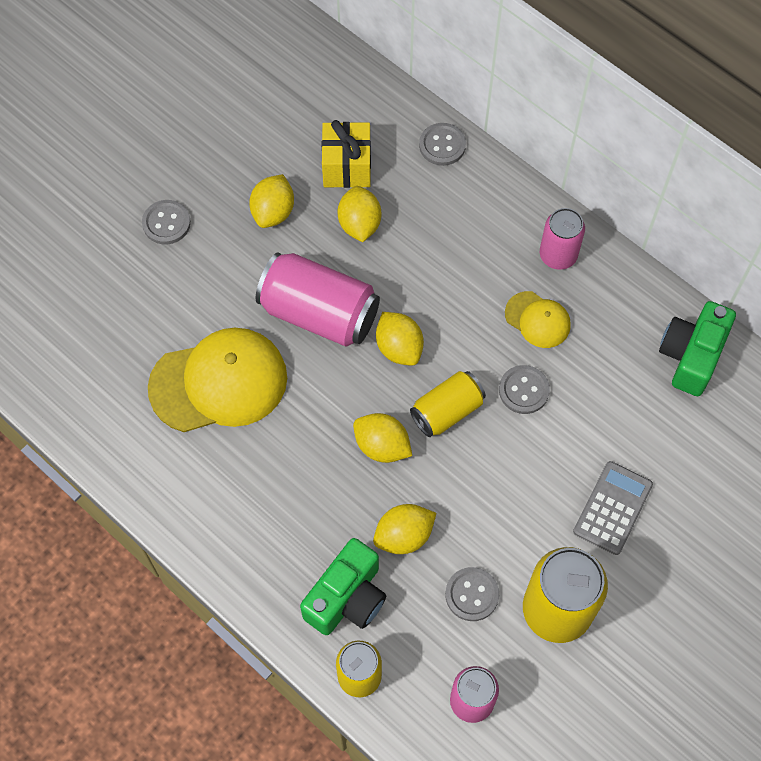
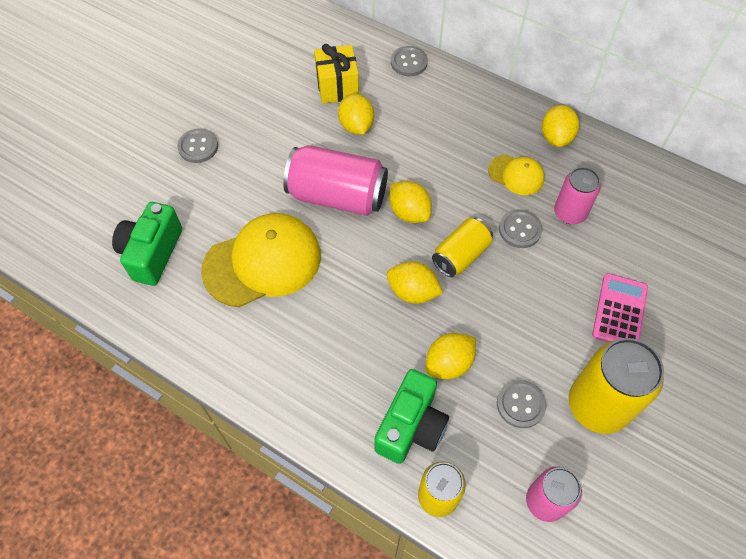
camera: 10 degrees left, 5 degrees down
yellow lemon [249,174,294,228] -> yellow lemon moved to [542,105,579,147]
pink can [540,208,585,270] -> pink can moved to [554,167,601,224]
grey calculator [573,461,653,555] -> pink calculator [592,273,648,342]
green camera [659,301,736,396] -> green camera moved to [112,202,182,286]

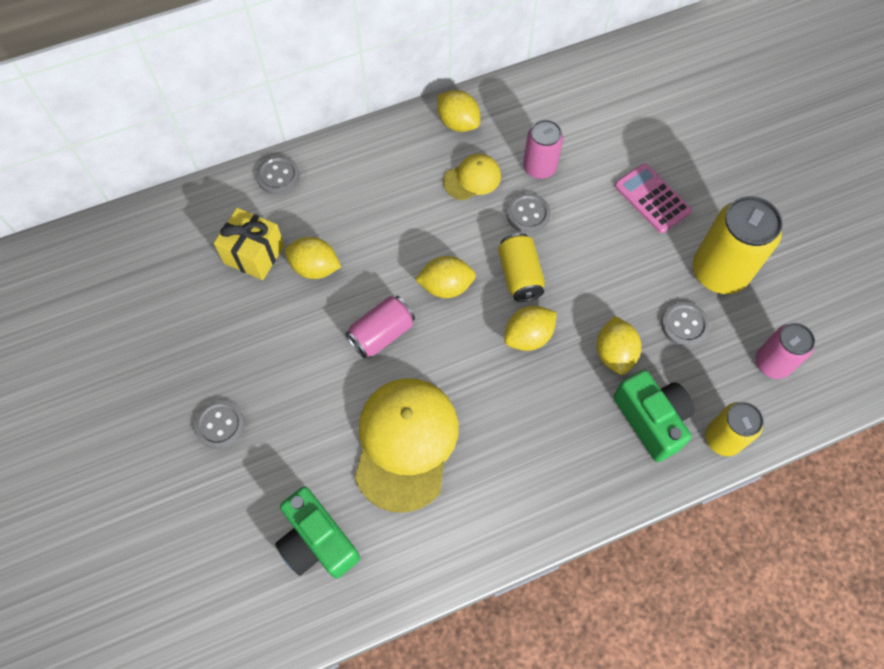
camera: 55 degrees left, 5 degrees up
pink can [283,145,388,216] -> pink can [345,296,415,359], size x0.61

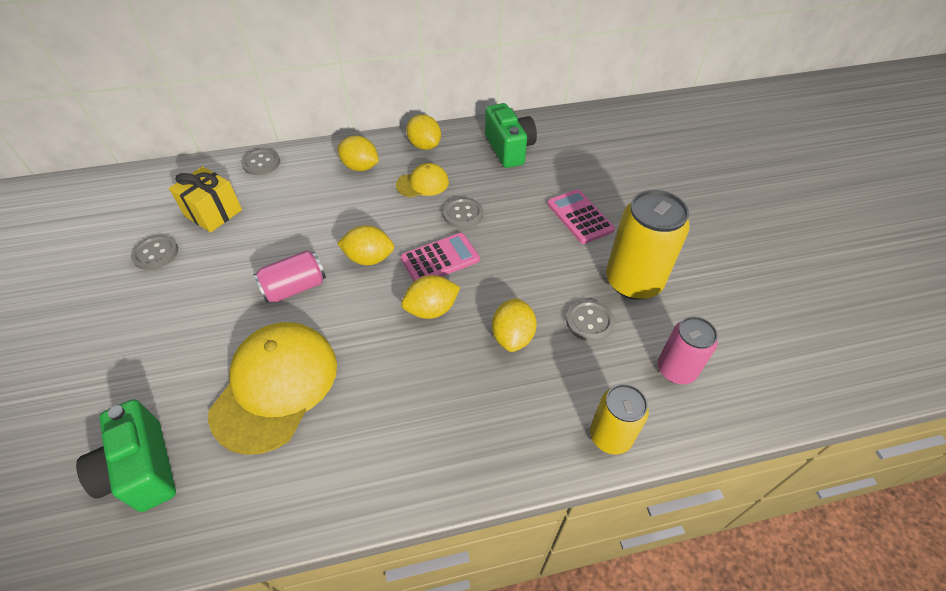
camera: 10 degrees right, 15 degrees down
grey button [194,400,245,449] -> grey button moved to [131,235,178,270]
yellow lemon [285,237,341,279] -> yellow lemon moved to [337,135,379,171]
yellow can [498,233,545,302] -> pink calculator [401,233,480,281]
pink can [523,120,563,179] -> none
green camera [614,370,695,462] -> green camera moved to [485,103,537,168]

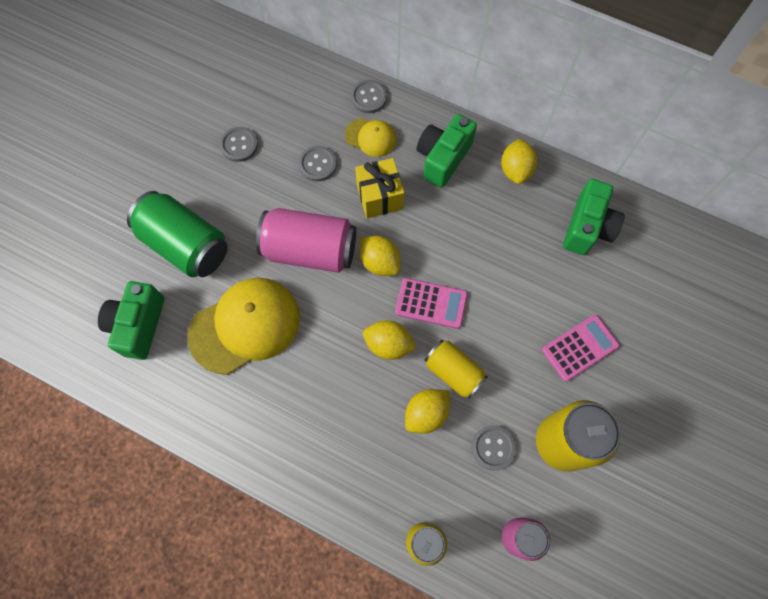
camera: 40 degrees right, 20 degrees up
yellow gift [169,166,242,232] -> yellow gift moved to [355,158,404,218]
pink can [253,250,326,303] -> pink can [256,208,356,273], size x1.64
yellow lemon [337,135,379,171] -> green camera [417,114,477,188]
yellow cap [396,163,449,197] -> yellow cap moved to [345,118,396,157]
grey button [443,198,483,229] -> grey button moved to [299,146,337,181]
pink calculator [547,189,615,244] -> pink calculator turned 45 degrees clockwise [542,315,620,382]
none -> green can [127,191,228,277]
none -> yellow can [425,340,488,399]

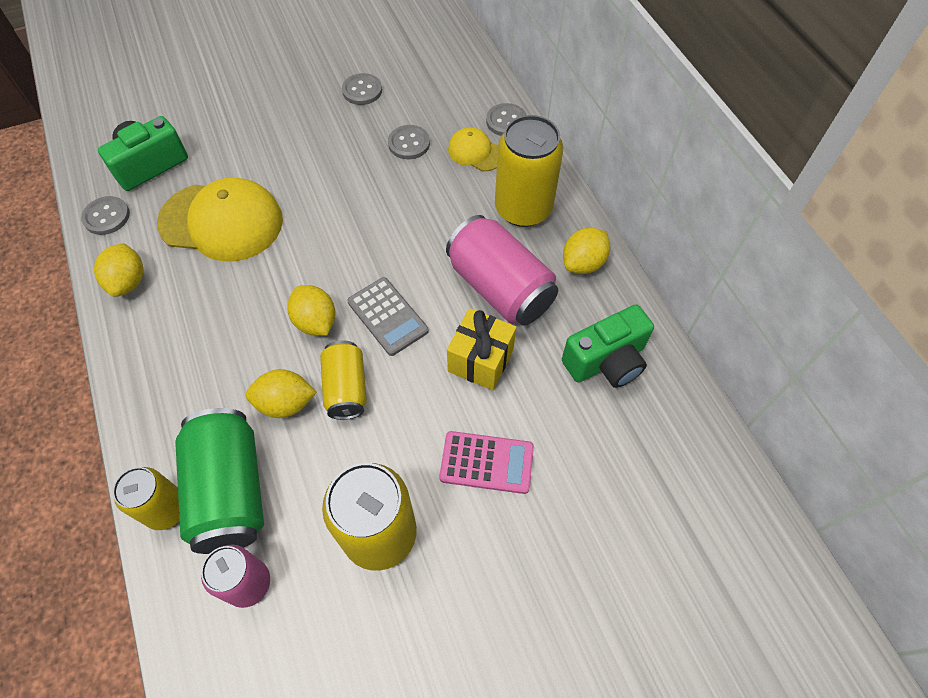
camera: 40 degrees right, 10 degrees down
green can [127,191,228,277] -> green can moved to [175,408,264,554]
pink can [256,208,356,273] -> pink can moved to [446,215,558,326]
yellow cap [345,118,396,157] -> yellow cap turned 150 degrees clockwise [448,127,498,171]
yellow gift [355,158,404,218] -> yellow gift moved to [447,308,516,390]
yellow lemon [360,236,401,276] -> yellow lemon moved to [94,243,144,297]
pink calculator [395,278,468,329] -> grey calculator [347,277,429,356]
green camera [417,114,477,188] -> yellow can [495,115,563,227]
grey button [471,425,516,470] -> grey button moved to [81,196,130,235]

